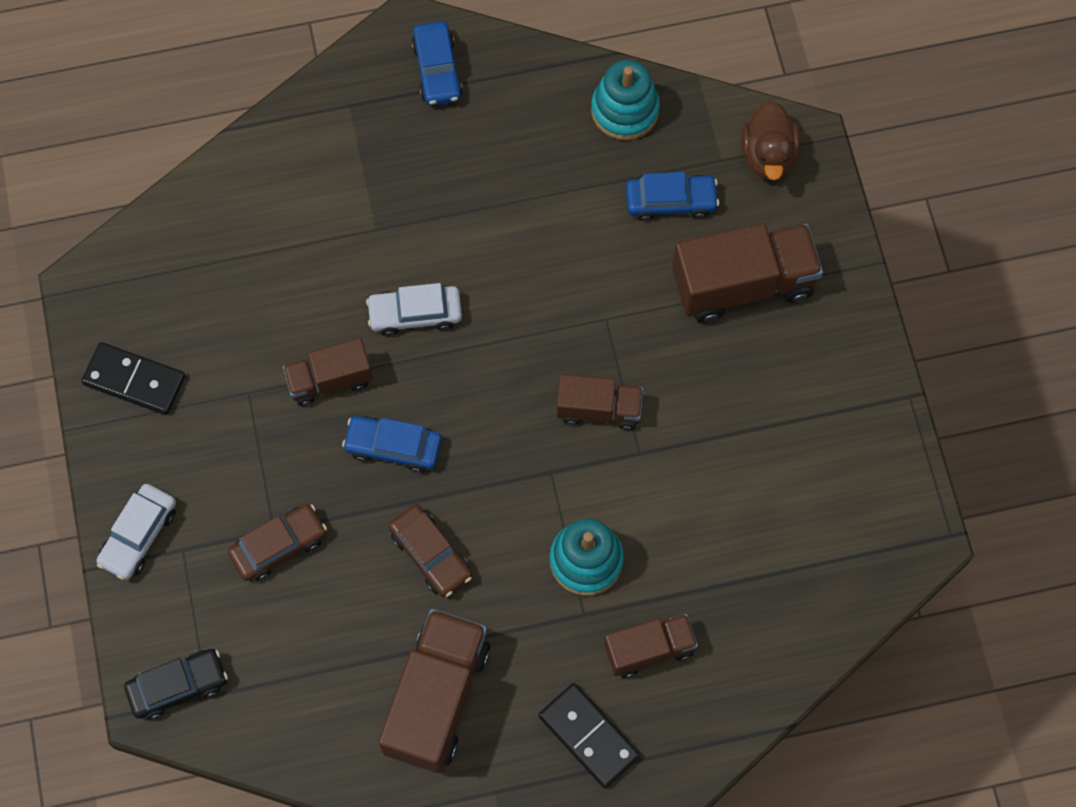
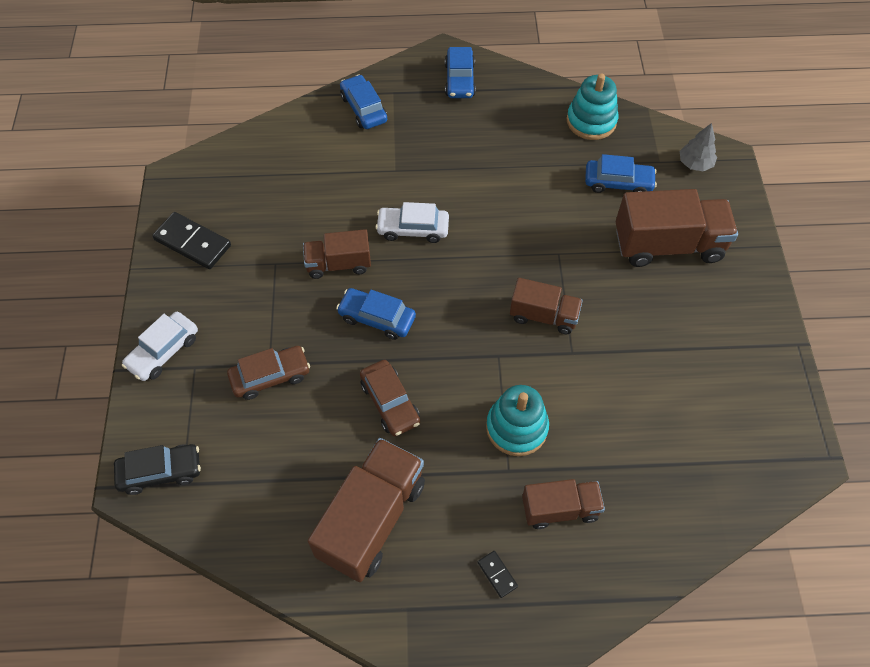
camera: 10 degrees right, 10 degrees down
black domino [539,683,640,789] -> black domino [477,551,518,598], size x0.48
brown duck [741,101,800,180] -> grey tree [680,123,717,171]
none -> blue car [340,74,387,129]

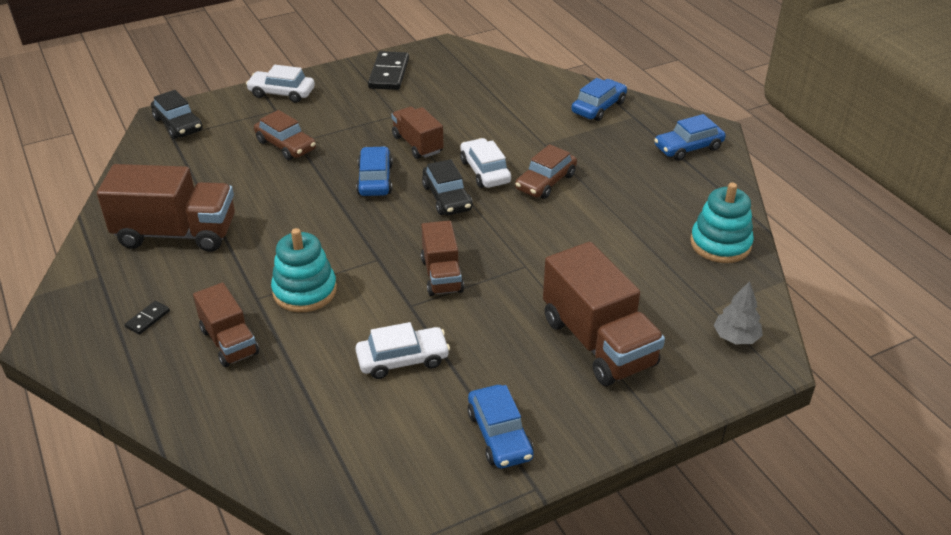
camera: 65 degrees right, 20 degrees down
brown car [360,360,420,436] -> brown car moved to [515,144,577,199]
blue car [585,154,657,193] -> blue car moved to [467,385,534,468]
none -> white car [356,322,450,379]
none -> black car [422,159,473,215]

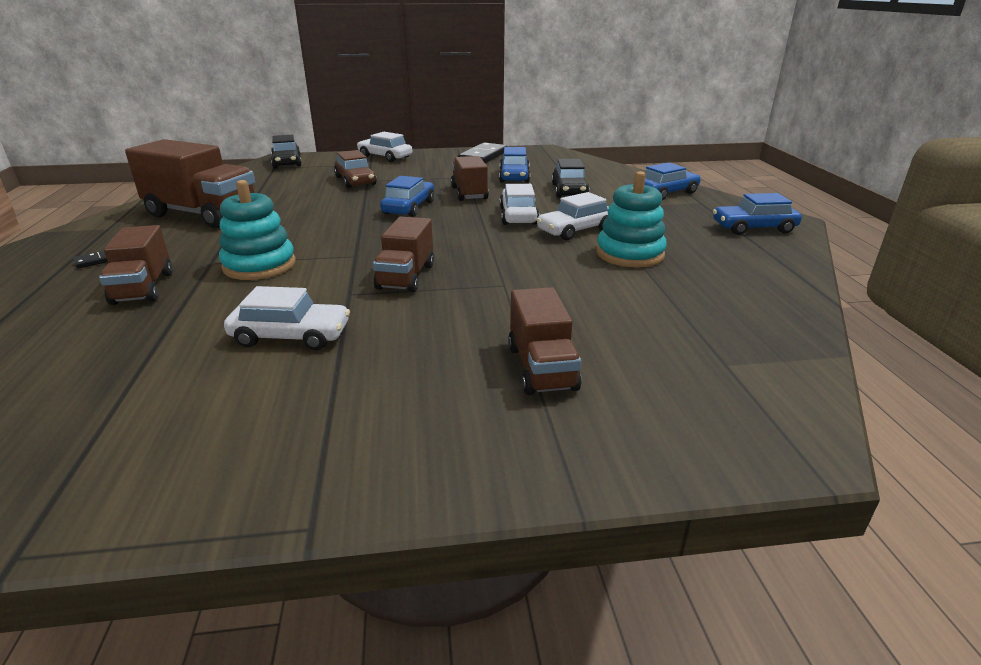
camera: 20 degrees right, 10 degrees down
black car [422,159,473,215] -> black car moved to [552,159,590,198]
blue car [467,385,534,468] -> blue car moved to [499,147,530,183]
brown car [515,144,577,199] -> white car [537,192,609,240]
brown truck [543,242,665,386] -> brown truck [508,287,581,395], size x0.59
turquoise stacking toy [690,182,754,263] -> turquoise stacking toy moved to [596,171,667,267]
grey tree [713,281,763,344] -> none

